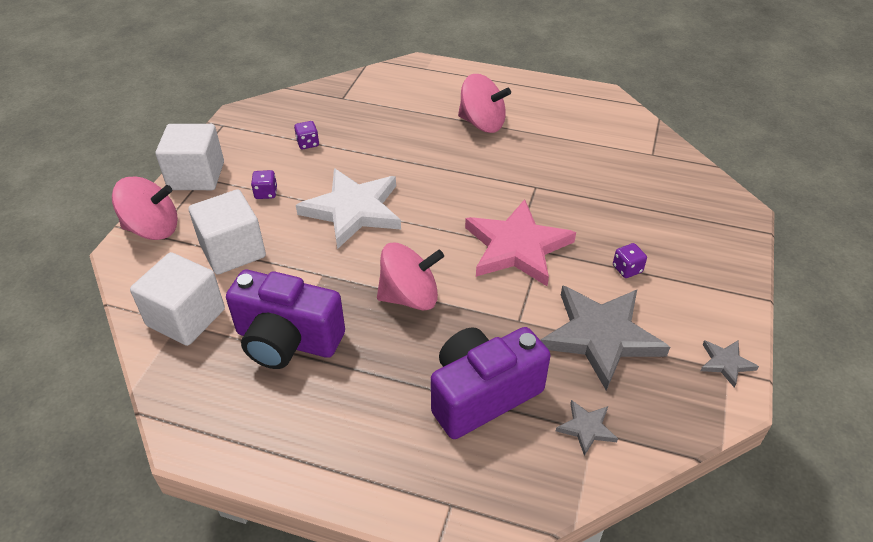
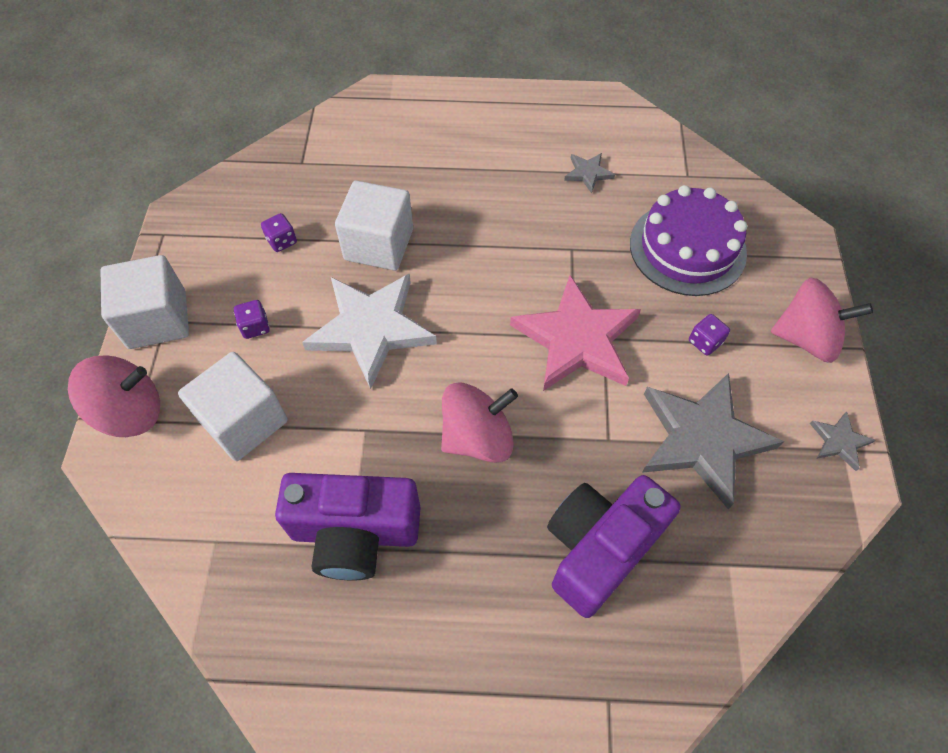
camera: 15 degrees left, 15 degrees up
white cube [130,252,225,346] -> white cube moved to [335,181,413,270]
pink spinning top [458,74,511,133] -> pink spinning top moved to [771,278,873,363]
grey star [556,400,618,456] -> grey star moved to [564,153,615,194]
none -> purple cake [630,185,747,296]

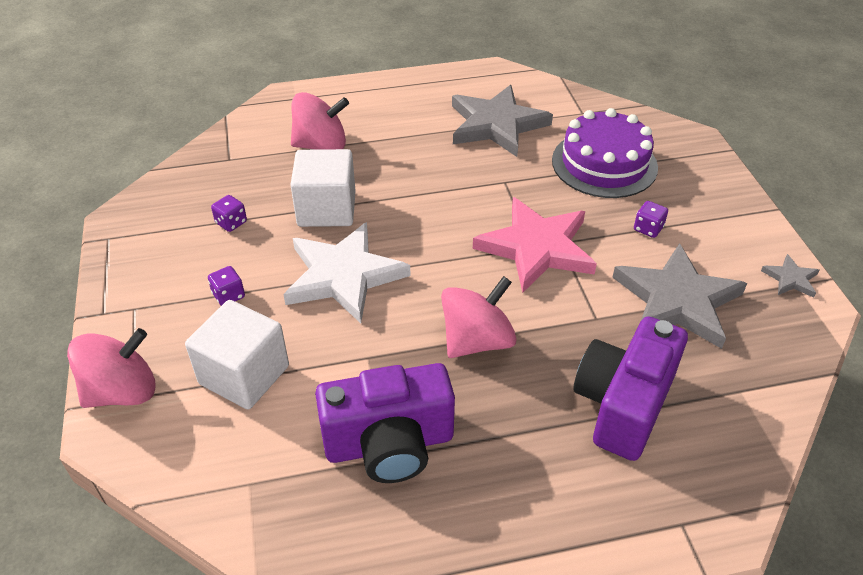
camera: 15 degrees left, 15 degrees down
white cube [101,255,189,349] -> none
grey star [564,153,615,194] -> grey star [452,85,553,157], size x2.28
pink spinning top [771,278,873,363] -> pink spinning top moved to [291,92,349,150]

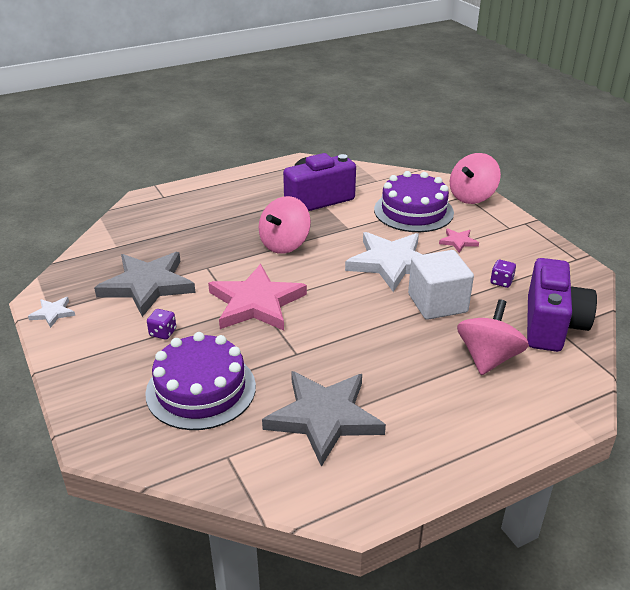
camera: 165 degrees right, 10 degrees down
white cube [185,300,289,409] -> purple cake [374,171,454,232]
purple dice [208,266,245,306] -> pink star [439,228,479,253]
pink spinning top [291,92,349,150] -> pink spinning top turned 135 degrees clockwise [457,299,529,375]
purple camera [573,316,688,461] -> purple camera moved to [527,258,597,352]
grey star [761,254,819,298] -> white star [28,297,75,328]

